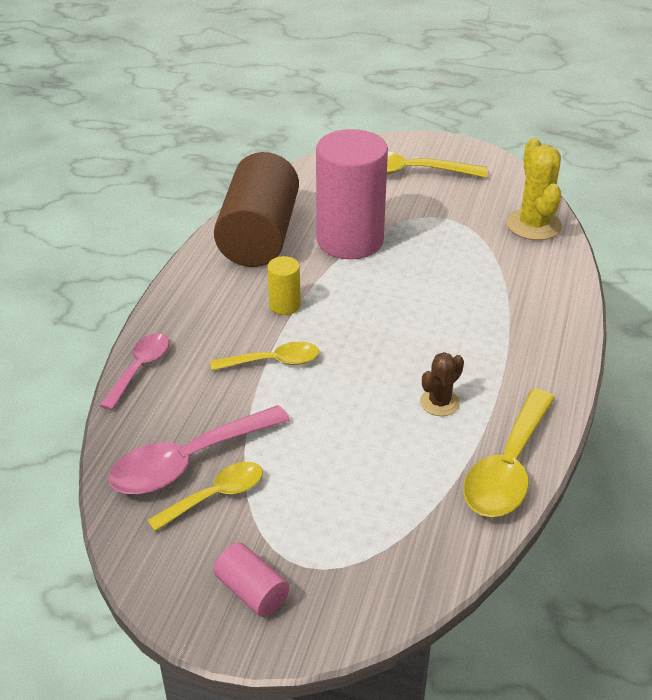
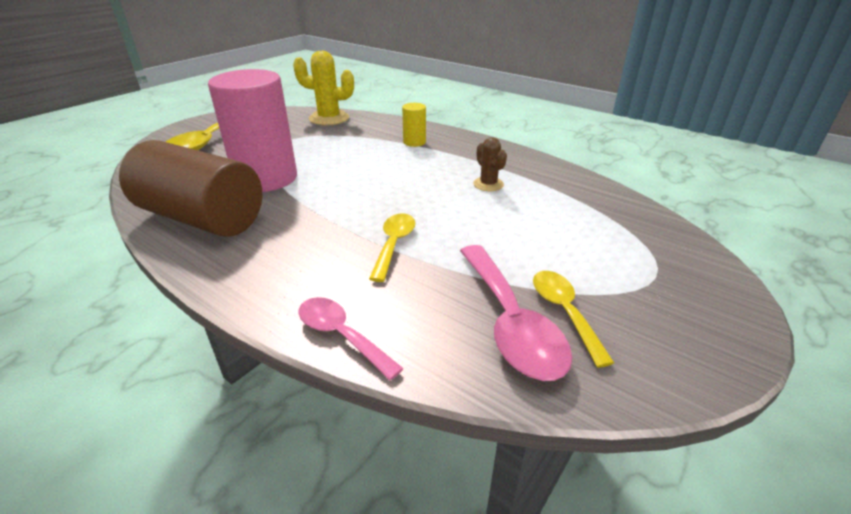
camera: 70 degrees left, 5 degrees down
pink cylinder [214,542,289,617] -> none
yellow cylinder [267,256,301,315] -> yellow cylinder moved to [402,103,426,147]
yellow spoon [463,389,555,517] -> none

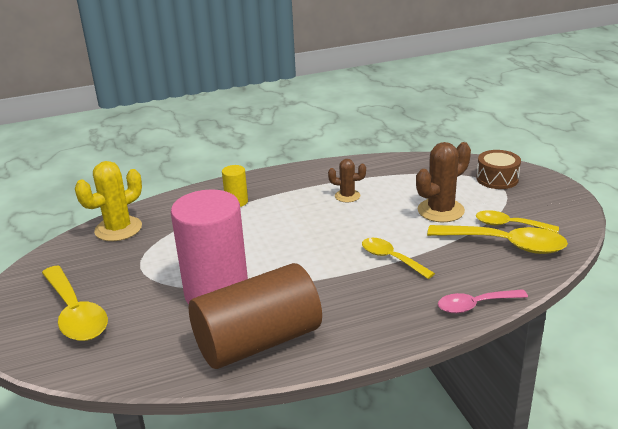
camera: 55 degrees left, 5 degrees down
pink spoon [460,245,572,381] -> yellow spoon [427,225,568,254]
none -> brown cactus [416,142,471,222]
none -> brown drum [476,150,521,189]

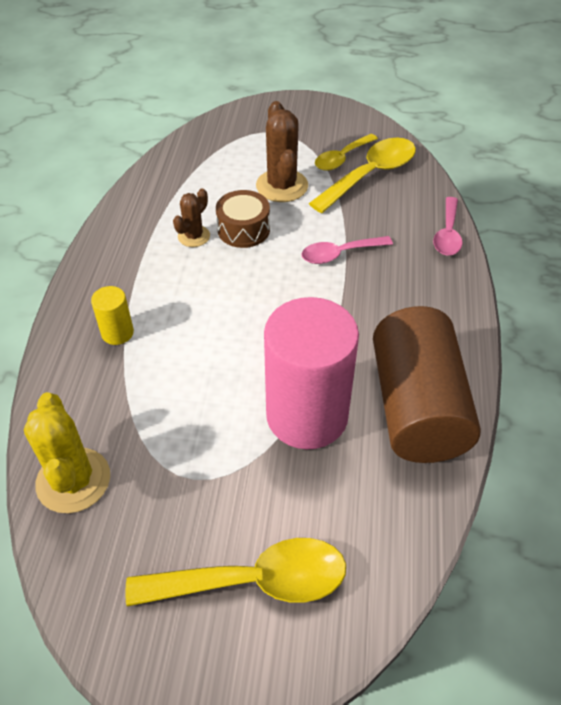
camera: 65 degrees left, 20 degrees up
yellow spoon [362,238,435,279] -> pink spoon [302,236,393,264]
brown drum [476,150,521,189] -> brown drum moved to [216,190,270,248]

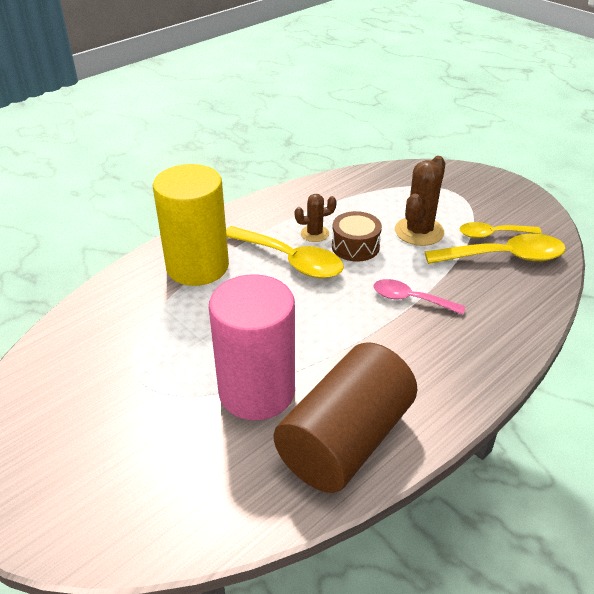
camera: 40 degrees right, 10 degrees down
yellow cactus [24,392,110,513] -> none
yellow cylinder [91,286,134,345] -> yellow cylinder [153,164,229,286], size x2.32
yellow spoon [125,538,346,607] -> yellow spoon moved to [226,226,344,278]
pink spoon [433,197,463,256] -> none

